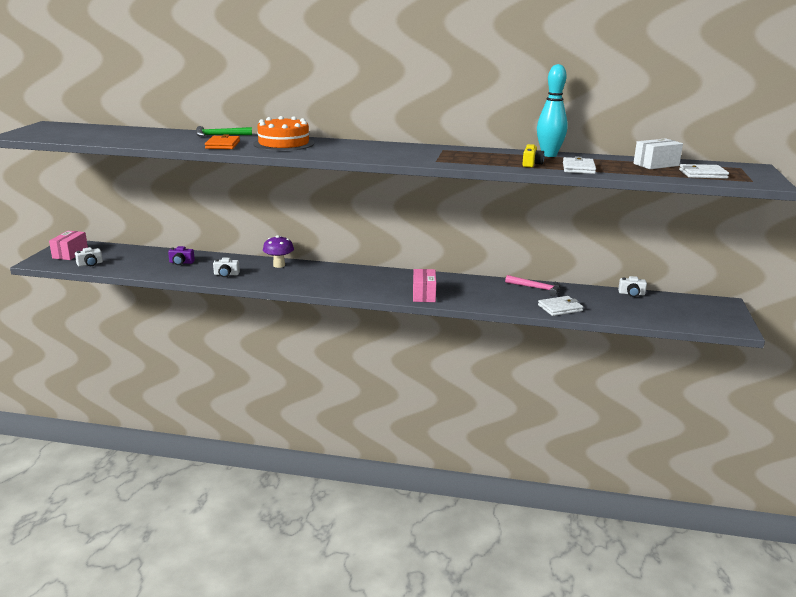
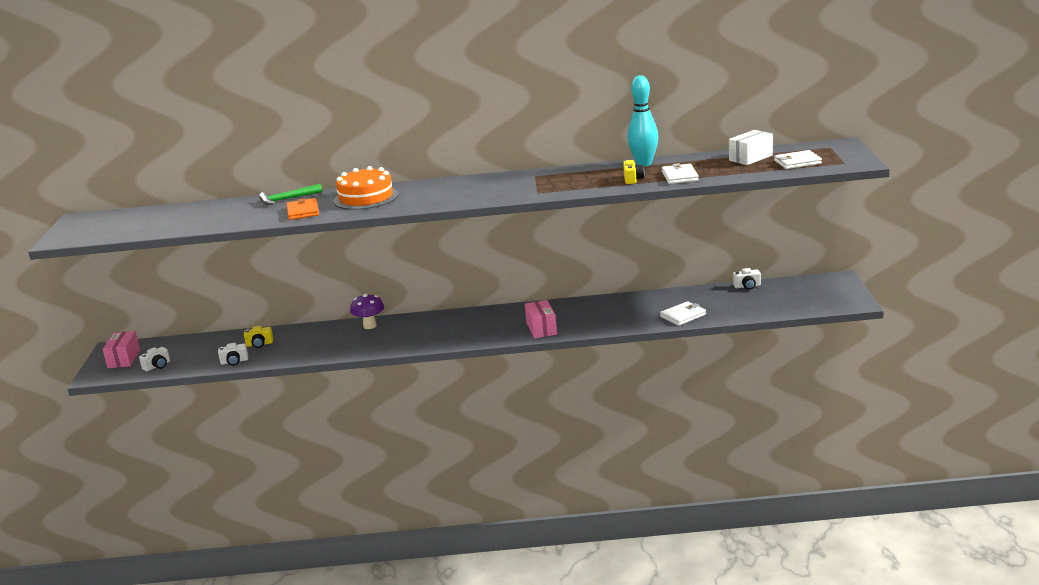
camera: 10 degrees left, 0 degrees up
purple camera [168,246,195,265] -> yellow camera [244,326,273,348]
white camera [213,258,240,277] -> white camera moved to [218,343,248,366]
pink hammer [505,275,561,296] -> none

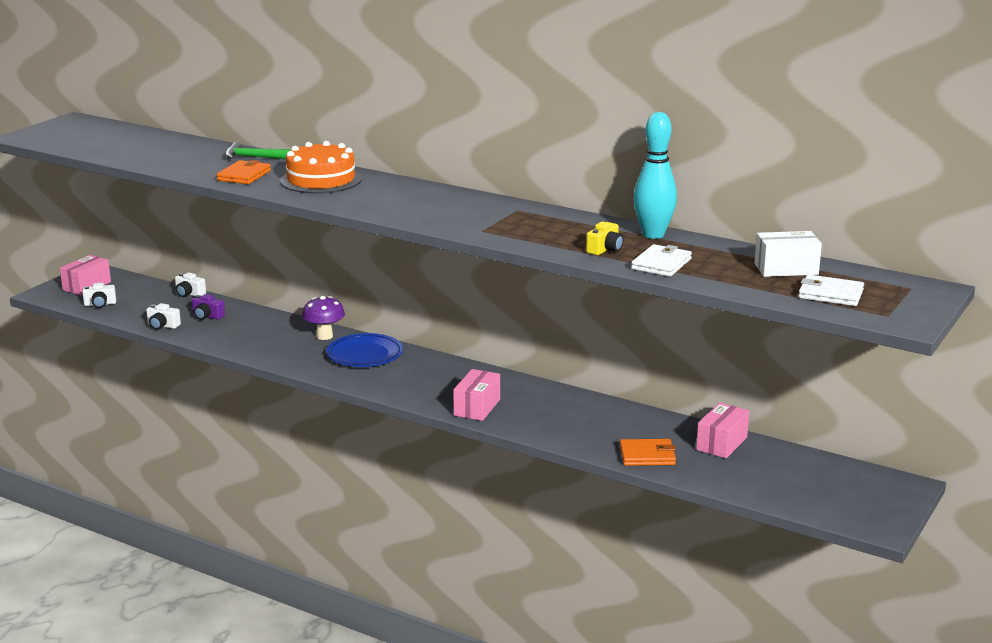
camera: 30 degrees right, 0 degrees up
yellow camera [244,326,273,348] -> purple camera [192,294,225,320]
white wallet [660,301,706,326] -> orange wallet [620,439,676,466]
white camera [733,268,761,290] -> white camera moved to [175,272,206,297]
none -> blue plate [326,333,403,367]
none -> pink box [696,403,749,458]

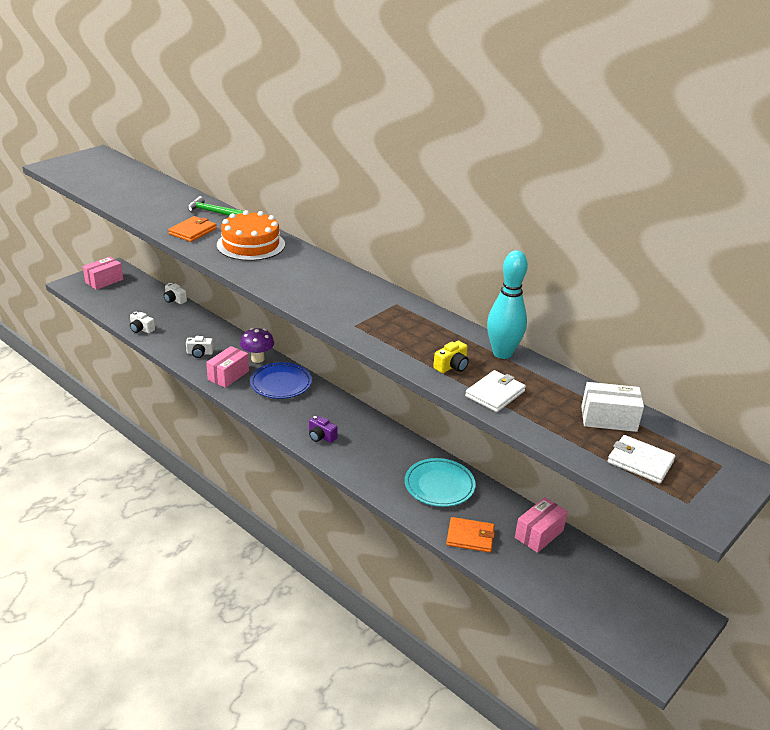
camera: 10 degrees right, 10 degrees up
white camera [82,283,116,308] -> white camera moved to [186,336,214,358]
purple camera [192,294,225,320] -> purple camera moved to [309,416,338,443]
pink box [453,369,500,421] -> pink box moved to [206,346,249,388]
none -> turquoise plate [405,458,476,507]

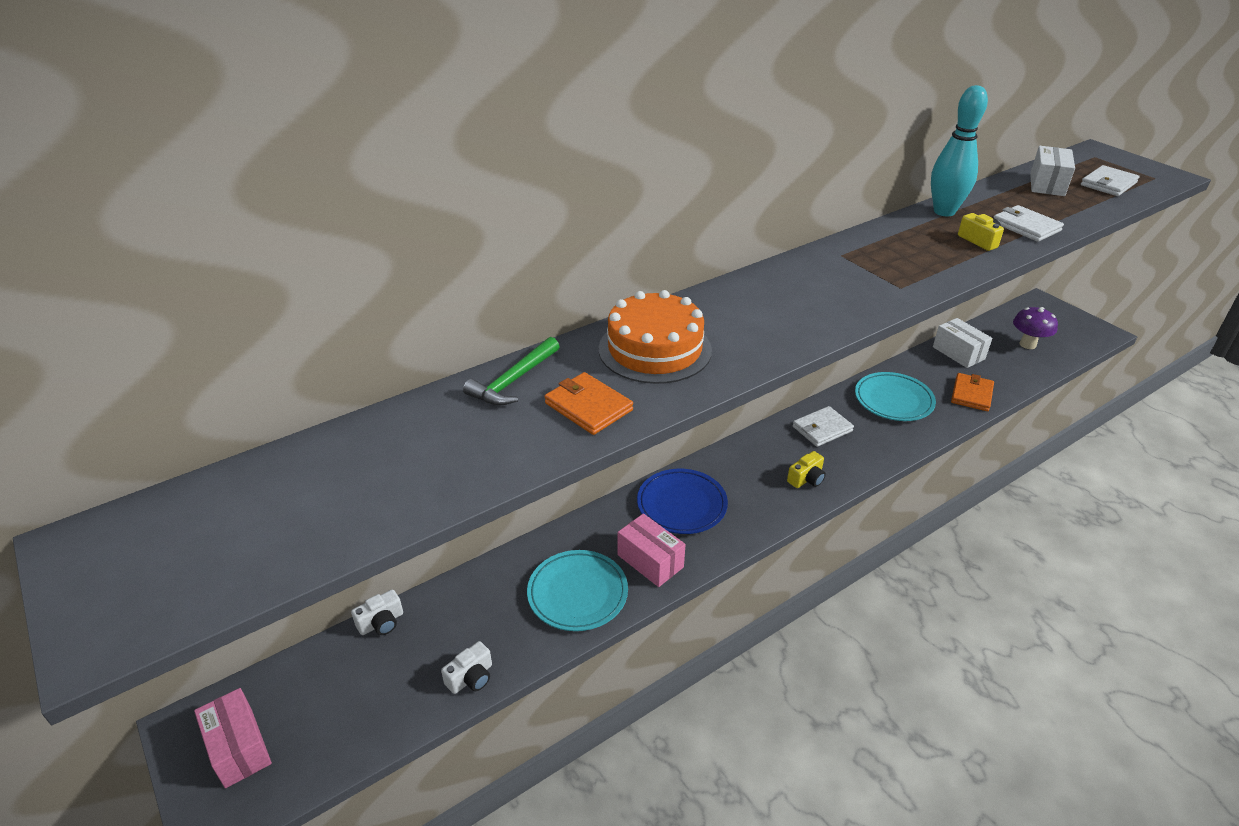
camera: 75 degrees left, 5 degrees up
white camera [186,336,214,358] -> turquoise plate [527,550,628,631]
purple mushroom [240,328,274,363] -> purple mushroom moved to [1013,307,1058,349]
purple camera [309,416,338,443] -> yellow camera [787,451,826,488]
pink box [515,497,568,553] -> white box [933,318,992,368]
none -> white wallet [793,406,854,447]

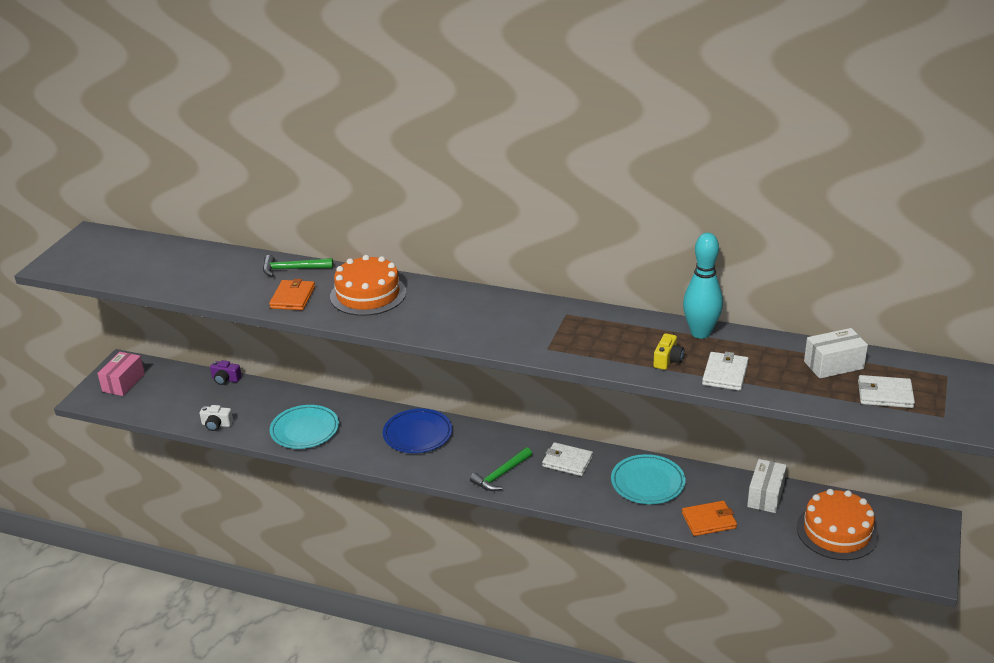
camera: 55 degrees right, 5 degrees down
white camera [351,589,403,635] -> purple camera [210,360,242,385]
pink box [618,514,686,587] -> none
yellow camera [787,451,826,488] -> green hammer [470,447,532,491]
purple mushroom [1013,307,1058,349] -> orange cake [797,489,879,560]

